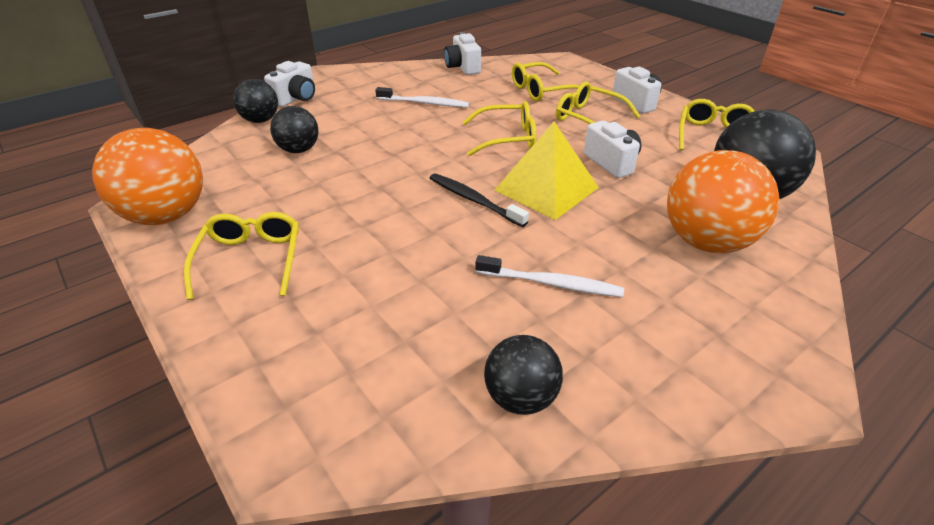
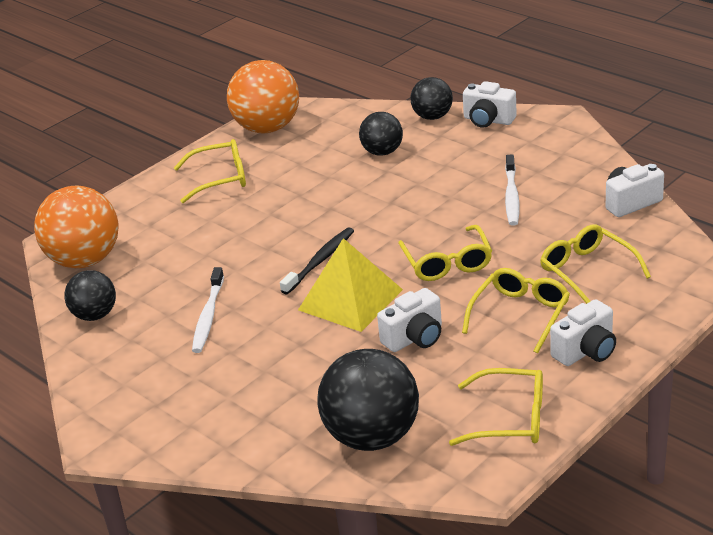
camera: 85 degrees right, 5 degrees down
orange ball [667,150,779,253] -> orange ball moved to [34,185,119,268]

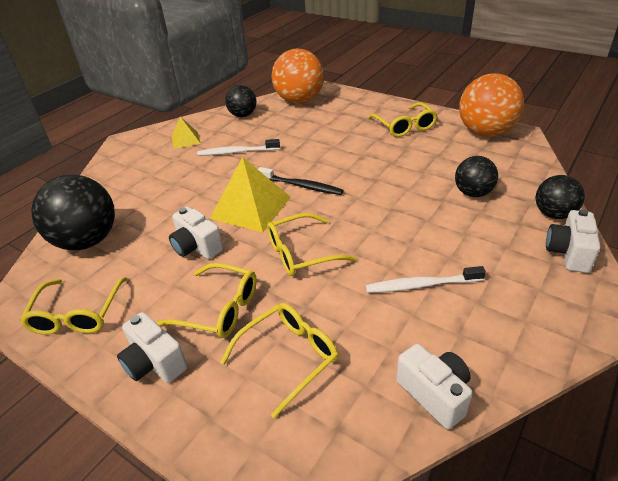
camera: 80 degrees right, 5 degrees up
none -> yellow pyramid [172,117,201,149]

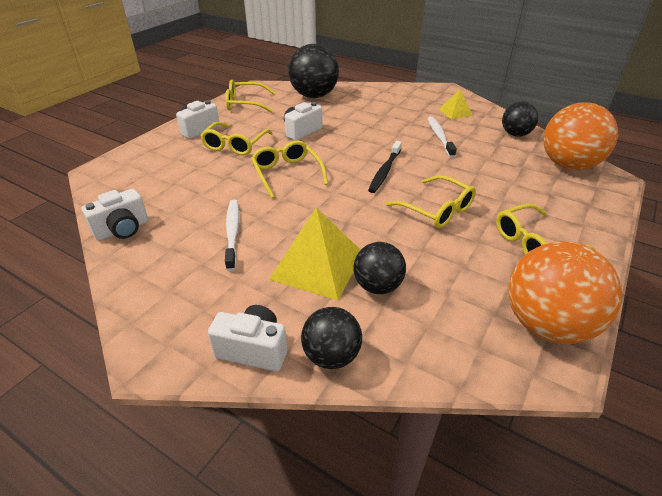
camera: 85 degrees right, 0 degrees up
yellow pyramid [210,157,291,232] -> yellow pyramid moved to [269,208,360,301]
yellow glasses [220,303,338,418] -> yellow glasses moved to [385,175,476,228]

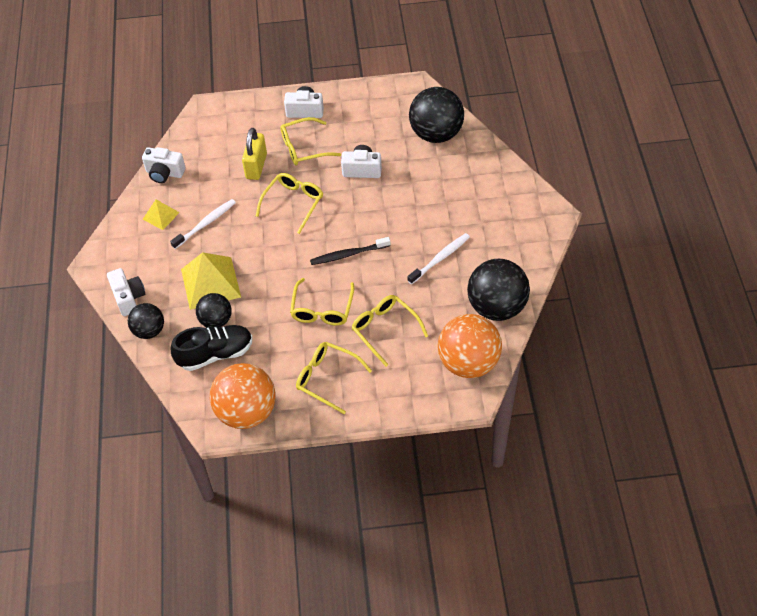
camera: 55 degrees right, 15 degrees up
yellow glasses [225,80,275,113] -> yellow glasses moved to [351,295,428,367]
yellow pyramid [439,89,473,119] -> yellow pyramid moved to [143,199,180,230]
black ball [502,102,539,137] -> black ball [467,259,530,321], size x1.72
none -> black shoe [171,325,253,371]
none -> yellow padlock [242,128,267,180]

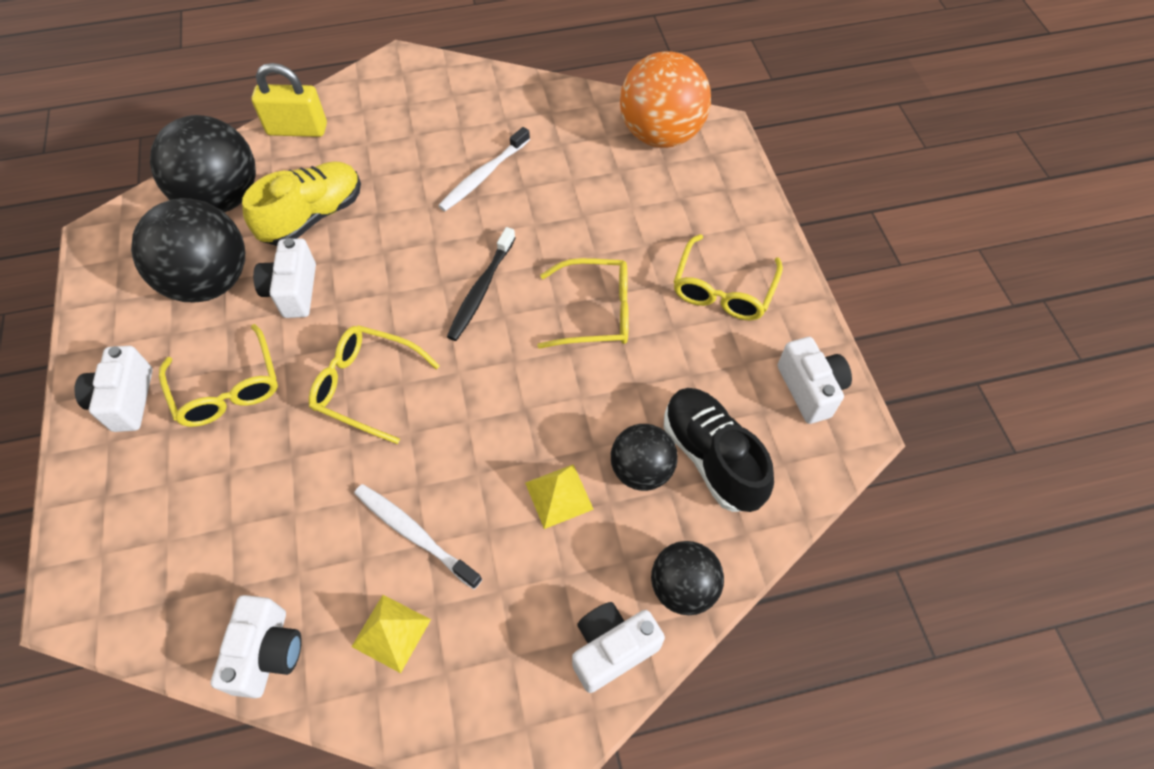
camera: 100 degrees left, 5 degrees up
yellow pyramid [181,252,241,310] -> yellow pyramid [525,464,594,529], size x0.54
orange ball [210,363,276,429] -> white camera [778,337,852,424]
yellow padlock [242,128,267,180] -> yellow padlock moved to [251,63,327,137]
black toothbrush [310,237,390,265] -> black toothbrush turned 45 degrees clockwise [447,227,515,341]
yellow glasses [351,295,428,367] -> none
white toothbrush [407,233,470,284] -> white toothbrush turned 90 degrees counterclockwise [438,127,530,211]
black ball [467,259,530,321] -> black ball moved to [131,198,245,302]
none -> yellow shoe [242,161,361,246]

